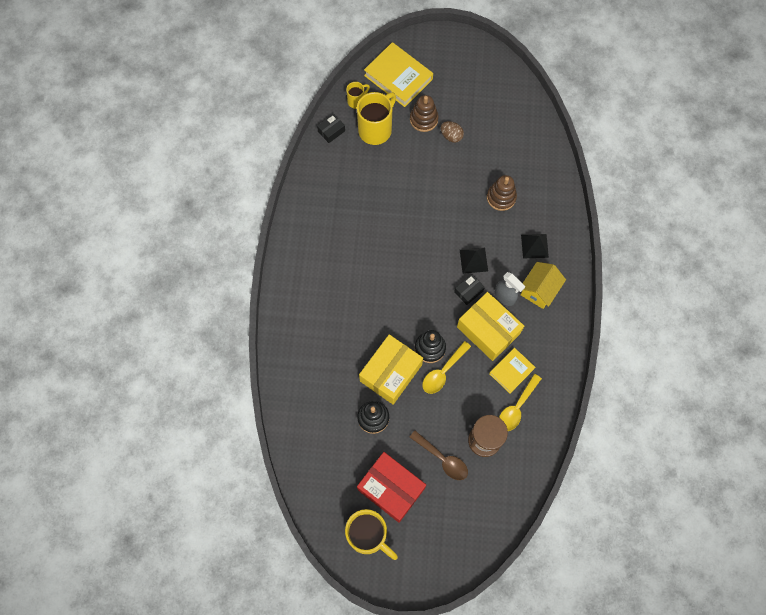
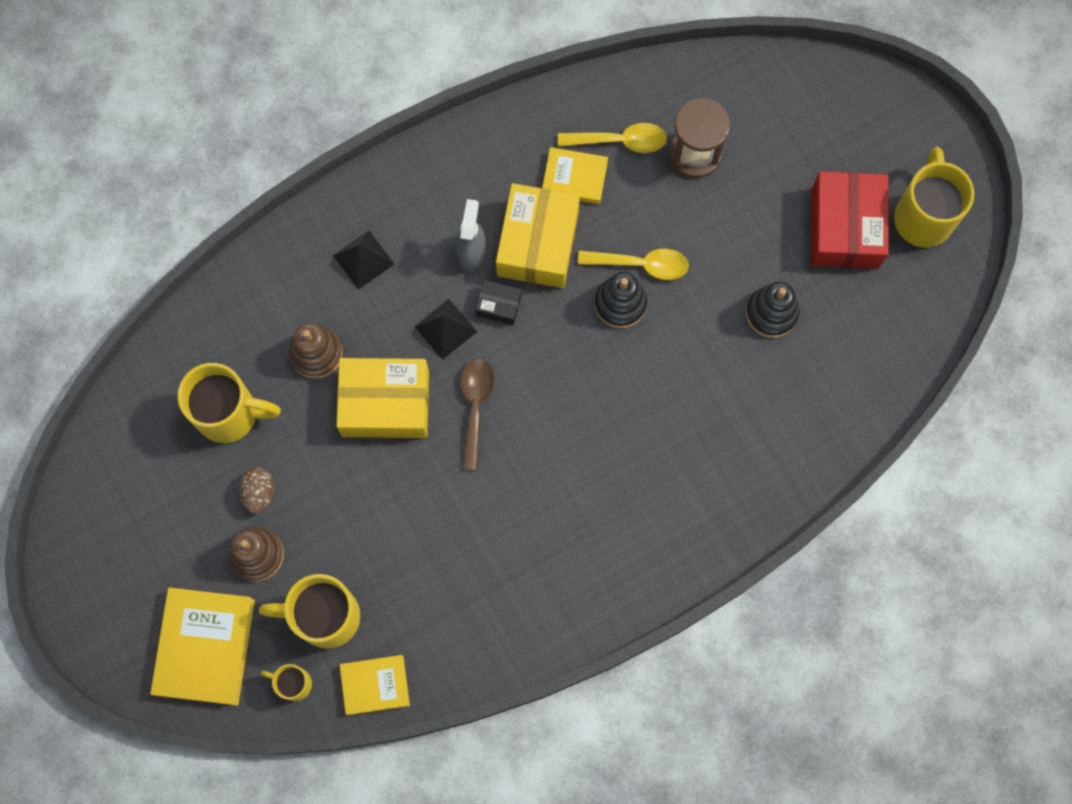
camera: 125 degrees left, 5 degrees up
black box [317,114,345,143] -> yellow book [340,655,410,715]
yellow box [359,335,423,405] -> yellow box moved to [336,358,429,438]
brown spoon [410,431,468,480] -> brown spoon moved to [461,358,494,470]
yellow house [521,262,566,309] -> none
none -> yellow mug [177,363,281,443]

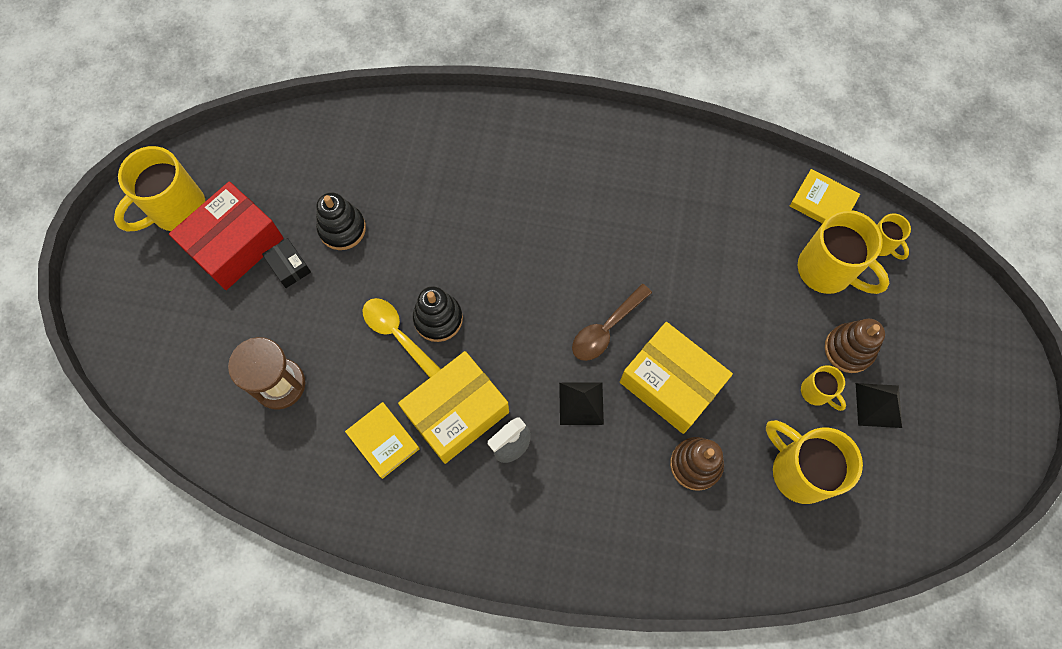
camera: 140 degrees left, 5 degrees down
yellow book [150,587,255,706] -> none
brown egg [239,467,275,514] -> yellow mug [801,365,846,411]
black pyramid [333,231,394,290] -> black pyramid moved to [856,383,902,428]
black box [476,280,522,325] -> black box moved to [262,238,311,288]
yellow spoon [558,123,667,153] -> none

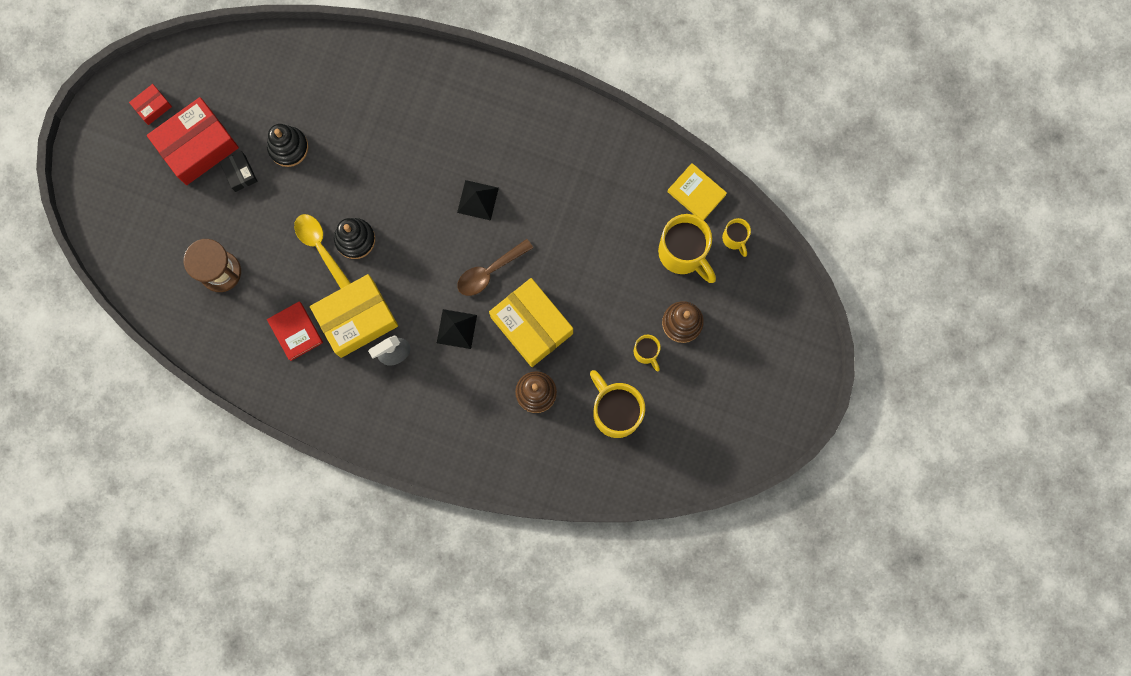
camera: 10 degrees right, 10 degrees up
yellow mug [114,146,205,231] -> red box [129,84,172,125]
yellow book [345,402,420,479] -> red book [267,301,323,361]
black pyramid [856,383,902,428] -> black pyramid moved to [457,180,499,221]

